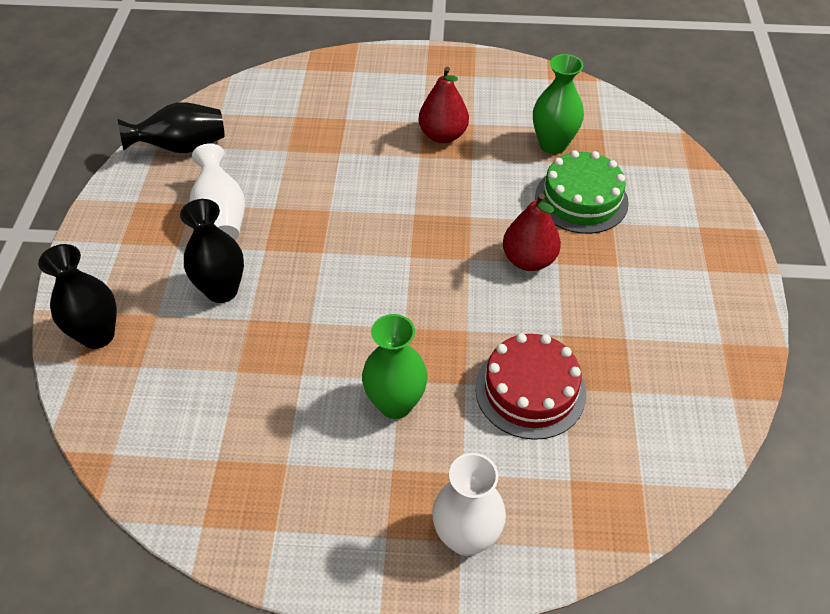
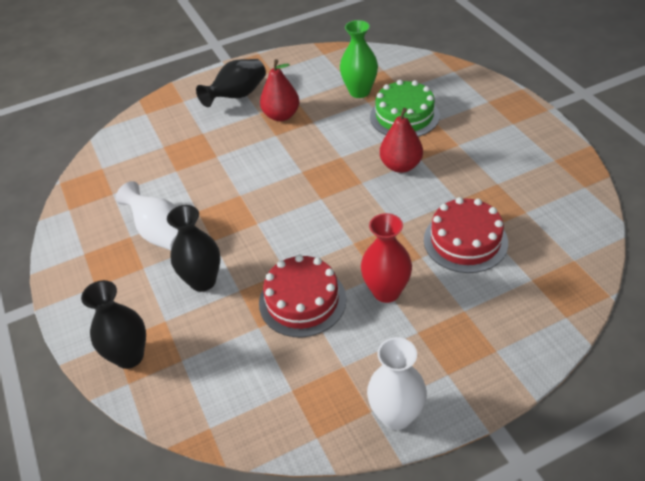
camera: 25 degrees left, 5 degrees down
black vase [118,102,225,153] -> black vase moved to [196,59,266,107]
green vase [362,314,428,419] -> red vase [361,213,412,303]
white vase [432,453,506,556] -> white vase moved to [367,337,427,430]
none -> red cake [259,255,346,337]

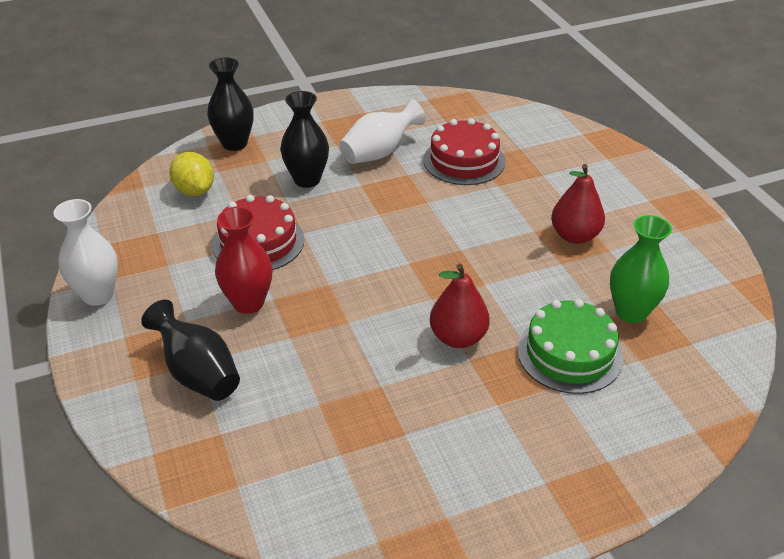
camera: 90 degrees right, 5 degrees down
black vase [196,59,266,107] -> black vase moved to [141,300,240,401]
red cake [424,197,508,273] -> red cake moved to [423,118,505,185]
none -> yellow lemon [169,152,214,196]

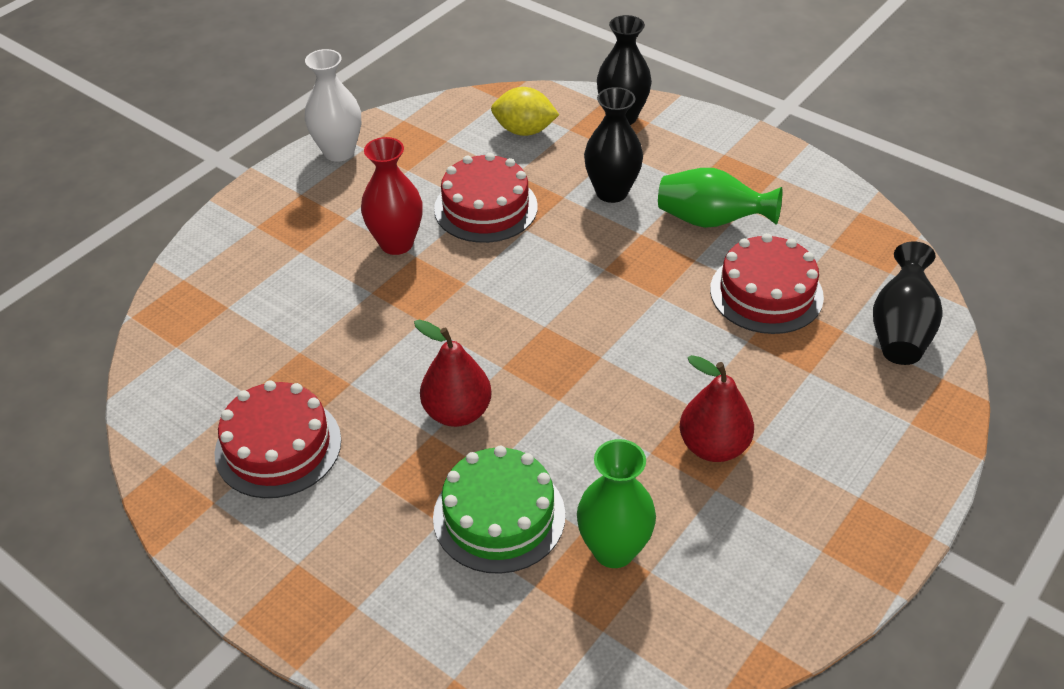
camera: 60 degrees right, 5 degrees up
black vase [141,300,240,401] -> black vase moved to [873,241,943,365]
yellow lemon [169,152,214,196] -> yellow lemon turned 75 degrees clockwise [491,87,559,136]
white vase [339,99,426,164] -> green vase [658,168,782,228]
none -> red cake [214,380,341,498]

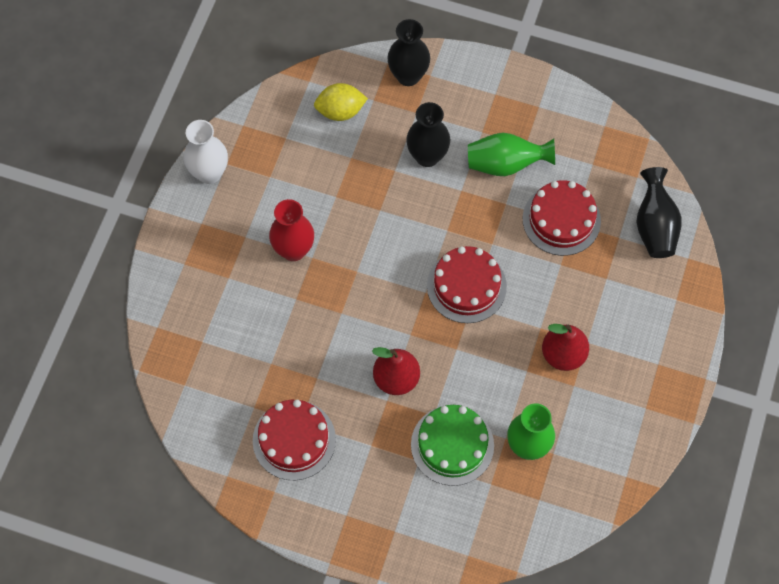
camera: 20 degrees left, 20 degrees up
red cake [434,153,538,243] -> red cake moved to [427,246,507,323]

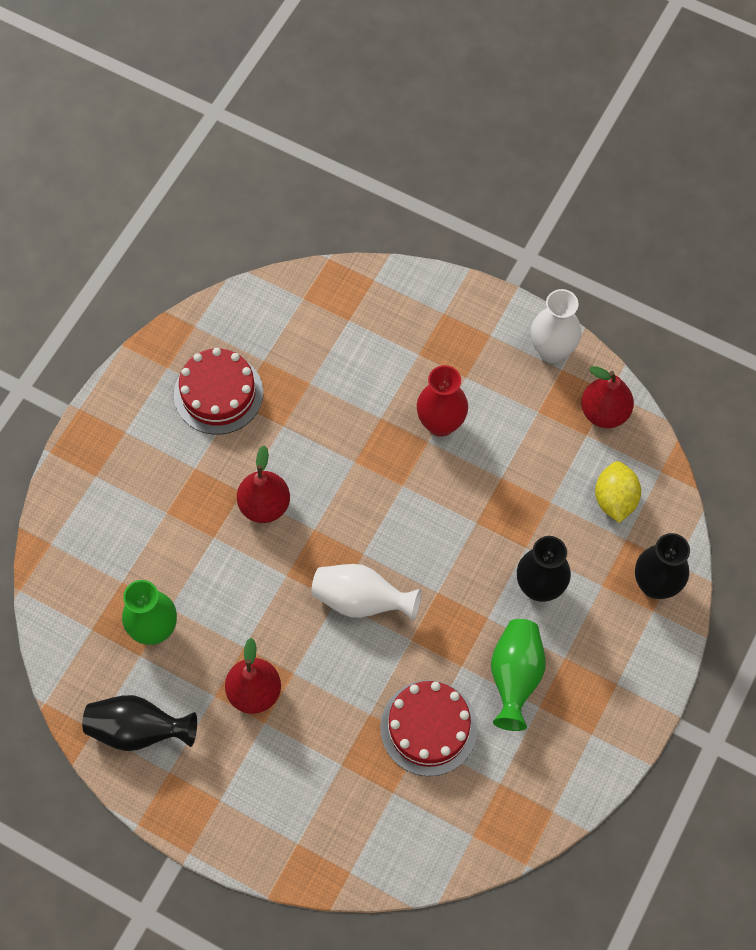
camera: 100 degrees right, 0 degrees up
green cake [411,405,494,486] -> none
red cake [427,246,507,323] -> white vase [311,564,422,621]
black vase [636,167,682,258] -> black vase moved to [82,695,197,751]
none -> red pear [581,366,634,428]

